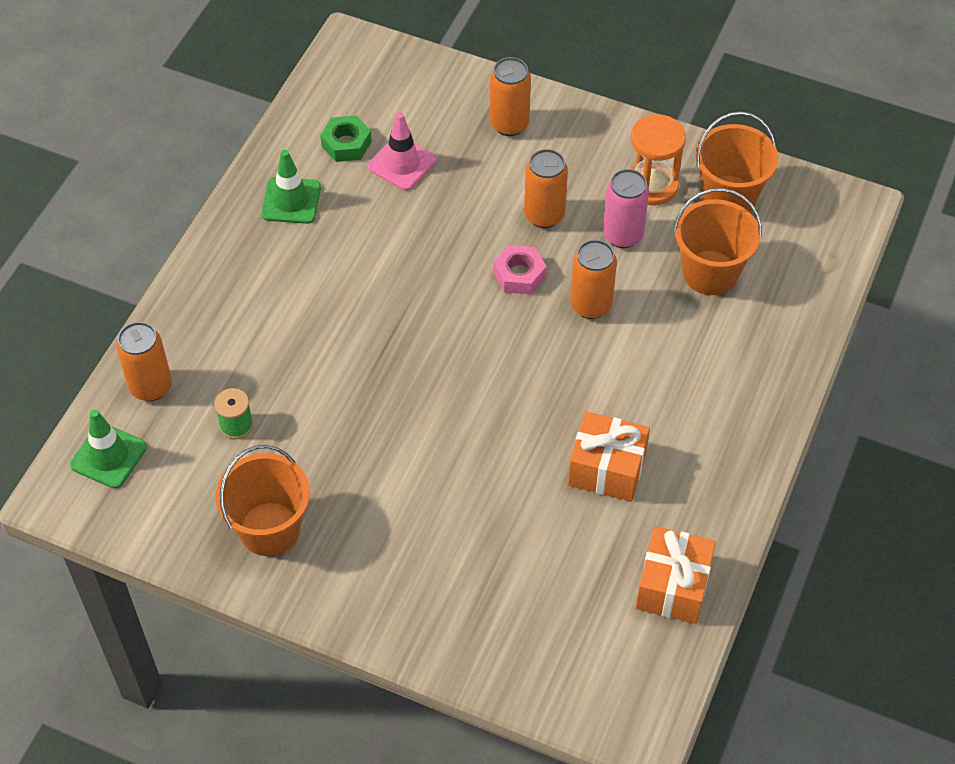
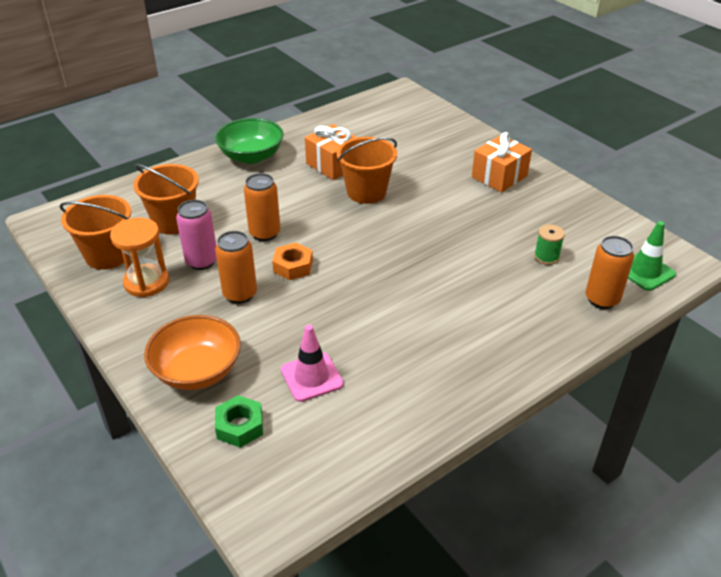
camera: 150 degrees left, 15 degrees down
orange bucket [215,445,310,556] -> orange bucket moved to [336,137,397,204]
green traffic cone [261,150,321,224] -> none
green nut [320,115,372,162] -> green nut moved to [215,395,263,448]
orange can [490,57,531,136] -> orange bowl [144,315,241,390]
pink nut [493,245,547,295] -> orange nut [272,243,313,280]
orange gift [635,526,716,624] -> orange gift moved to [472,132,532,192]
none -> green bowl [215,118,284,164]

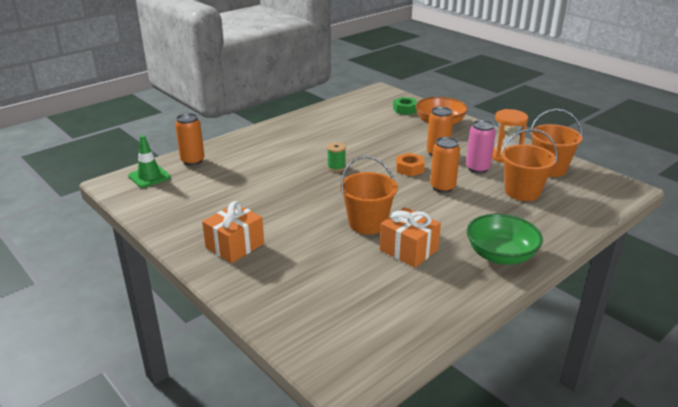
camera: 175 degrees right, 10 degrees down
pink traffic cone [281,325,344,402] -> none
green spool [534,224,565,265] -> green spool moved to [327,142,346,172]

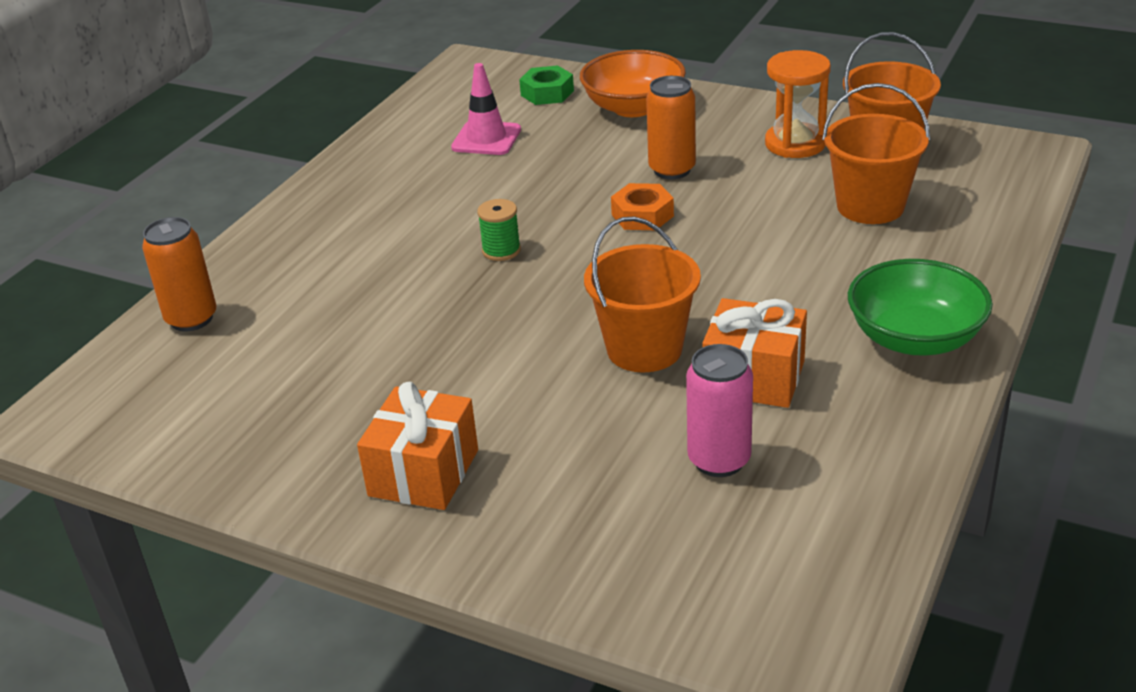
camera: 20 degrees left, 5 degrees up
green traffic cone [128,135,171,188] -> none
orange can [430,137,460,193] -> none
pink can [466,120,496,173] -> pink can moved to [686,344,753,477]
none -> pink traffic cone [451,63,521,155]

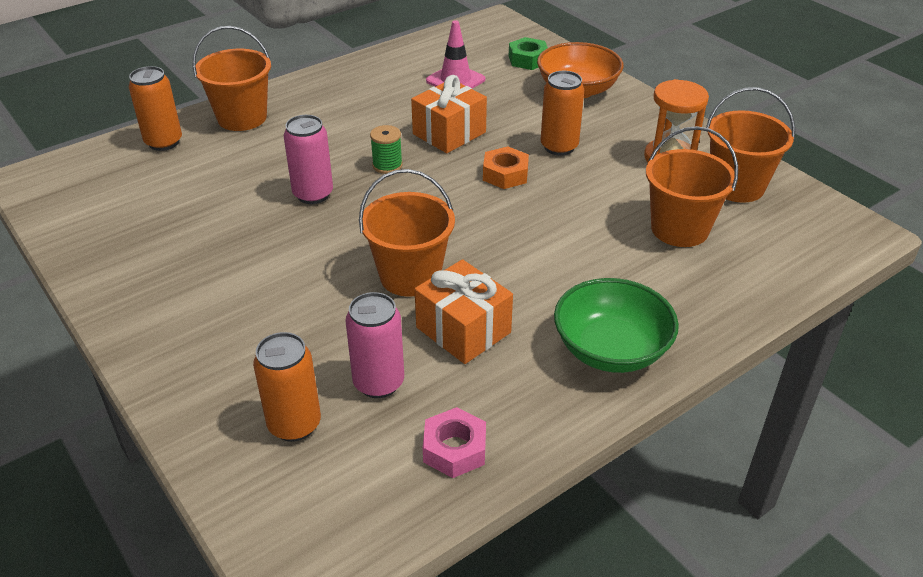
camera: 25 degrees right, 5 degrees up
orange gift [357,382,478,510] -> orange gift moved to [411,75,487,153]
none -> orange bucket [192,26,271,131]
none -> orange can [253,332,321,442]
none -> pink can [283,115,333,204]
none -> pink nut [423,407,486,478]

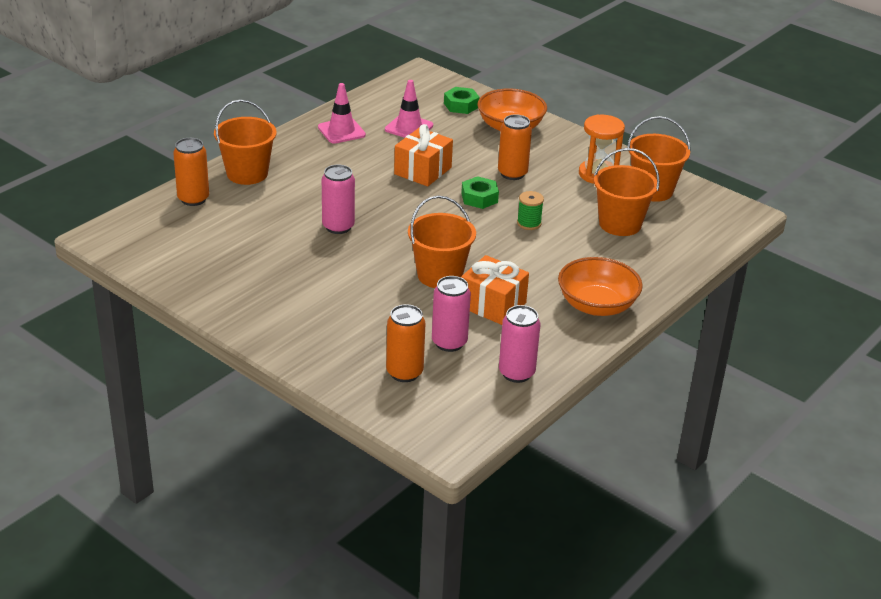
camera: 15 degrees left, 5 degrees down
green spool [370,125,403,174] -> green spool moved to [517,191,544,230]
pink nut [423,407,486,478] -> pink can [499,305,540,383]
orange nut [483,146,529,189] -> green nut [461,176,499,209]
green bowl [554,278,679,373] -> orange bowl [558,257,643,316]
none -> pink traffic cone [318,83,366,144]

